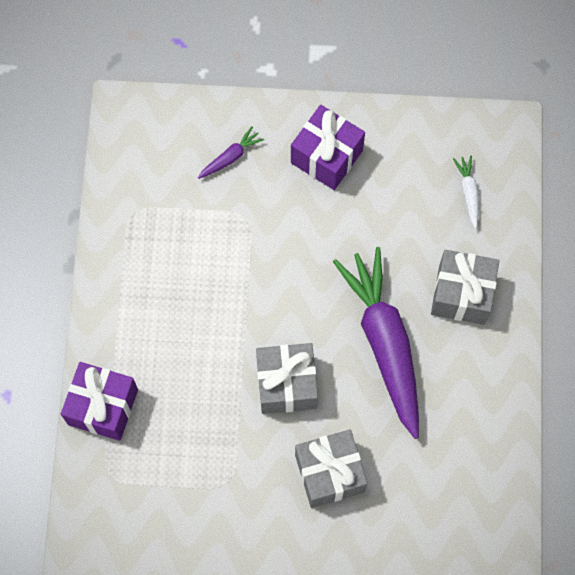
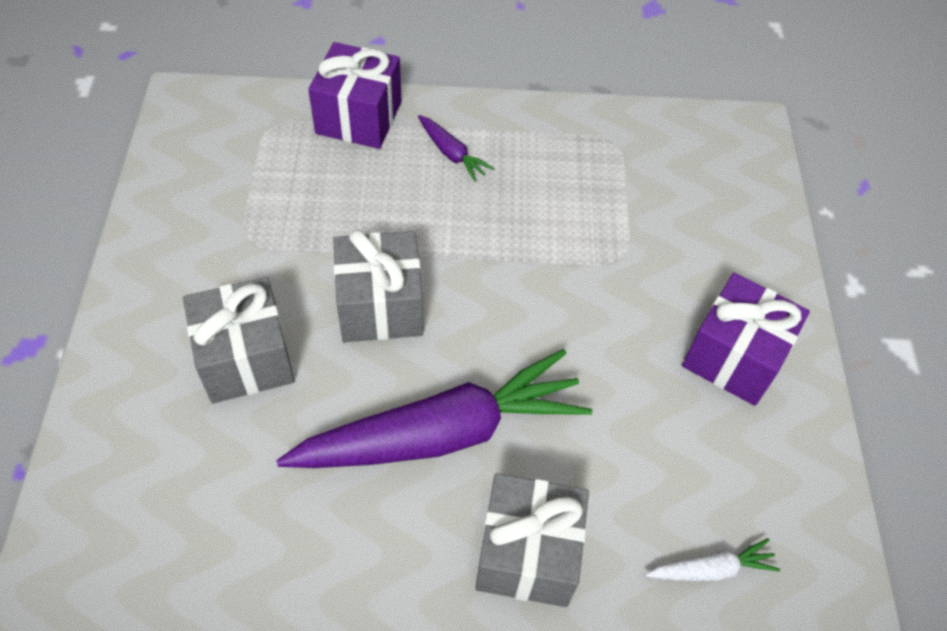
camera: 85 degrees right, 15 degrees down
purple carrot [198,126,264,179] -> purple carrot moved to [418,115,494,182]

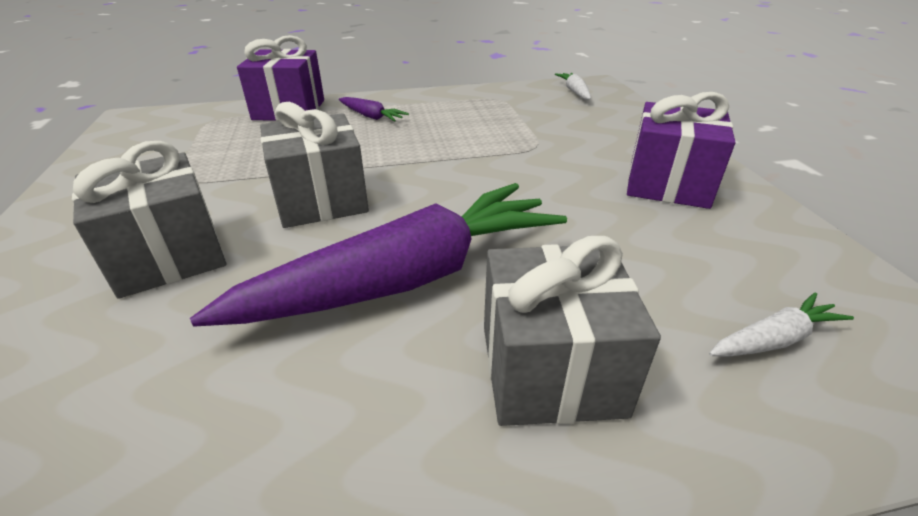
camera: 10 degrees left, 20 degrees down
none -> white carrot [555,73,591,100]

